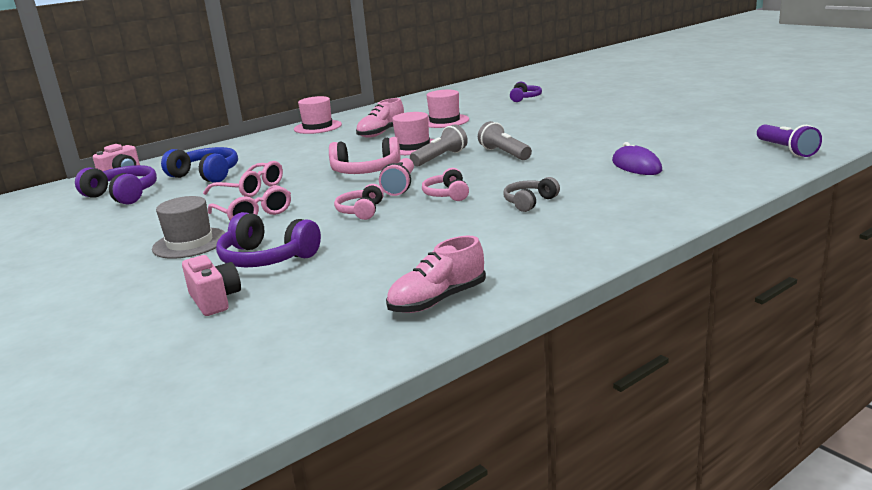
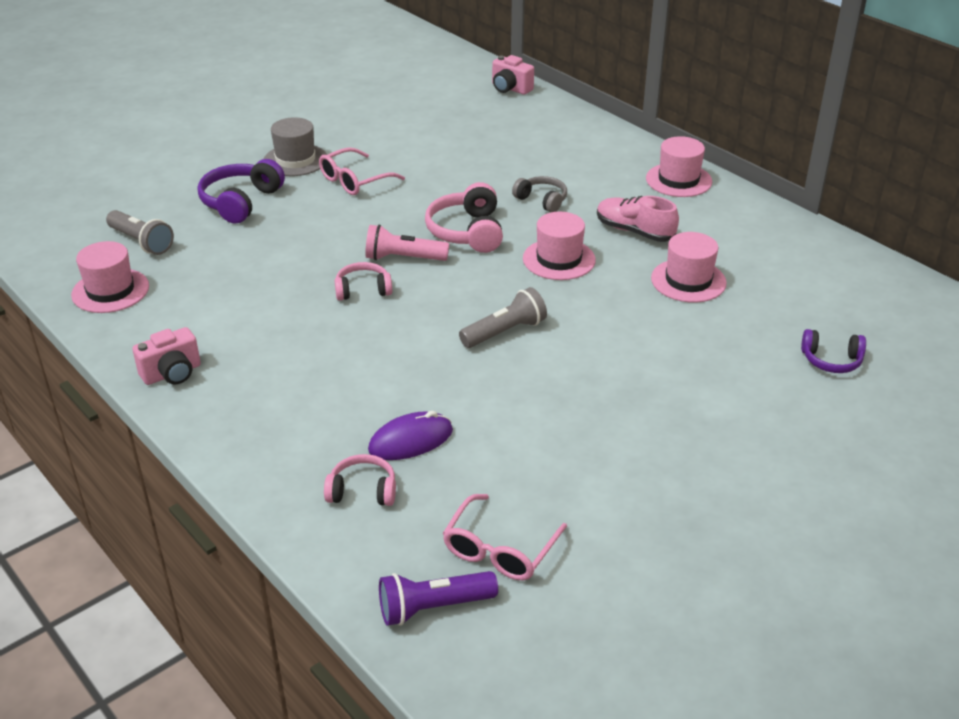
camera: 85 degrees right, 15 degrees up
purple headphones [75,165,157,205] -> none
blue headphones [161,147,238,183] -> none
pink camera [182,255,241,316] -> pink camera moved to [132,327,201,385]
pink glasses [203,161,283,197] -> pink glasses moved to [443,494,567,580]
pink headphones [334,184,384,220] -> pink headphones moved to [324,454,396,506]
pink shoe [386,236,486,313] -> pink hat [71,241,149,313]
grey flashlight [410,124,468,166] -> grey flashlight moved to [106,210,174,255]
grey headphones [503,177,560,212] -> grey headphones moved to [512,176,567,212]

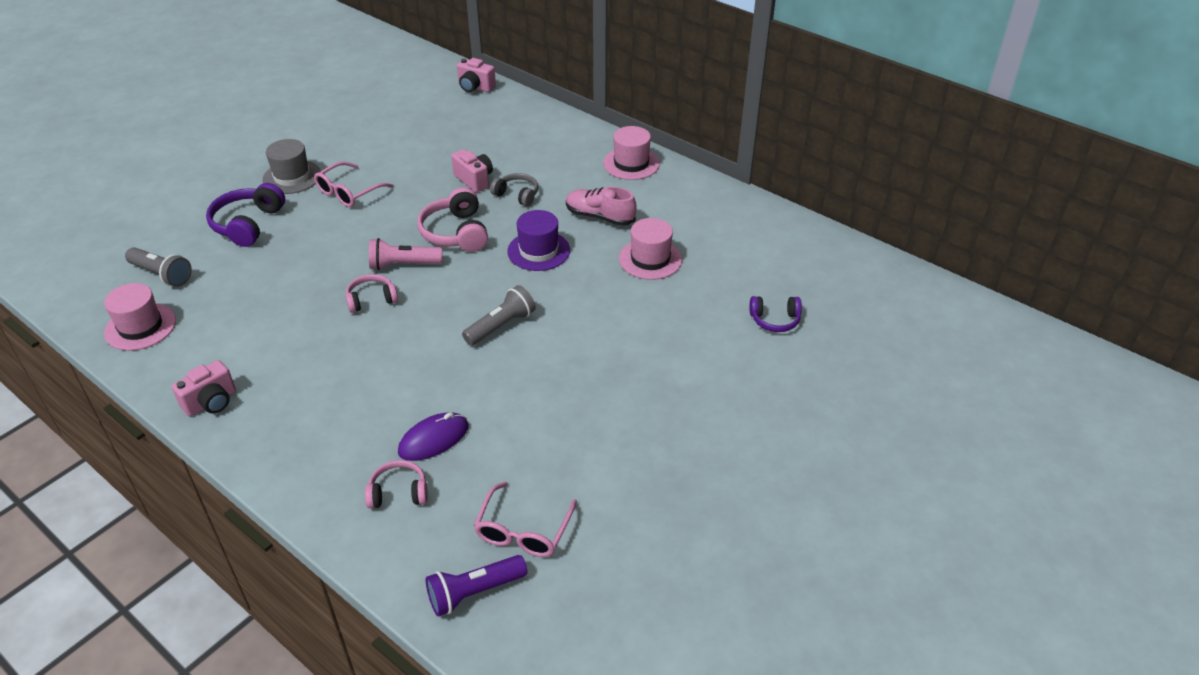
camera: 10 degrees left, 5 degrees up
pink hat [523,212,596,280] -> purple hat [507,210,570,271]
none -> pink camera [451,149,493,192]

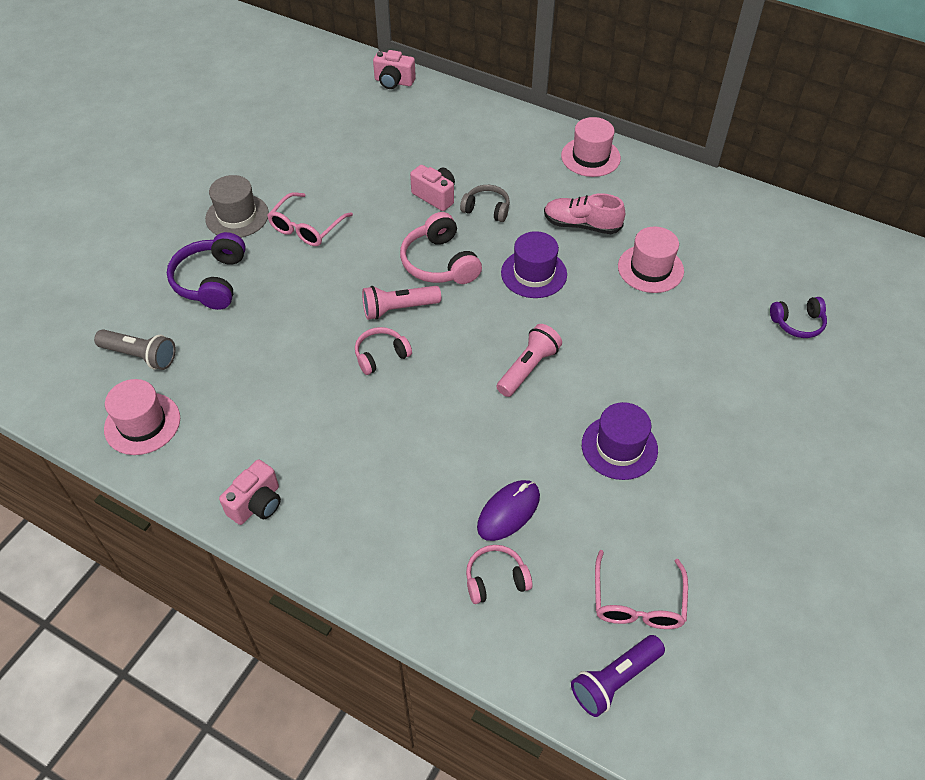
camera: 10 degrees left, 10 degrees up
grey flashlight [462,285,536,346] -> pink flashlight [497,324,562,397]
none -> purple hat [582,402,658,480]

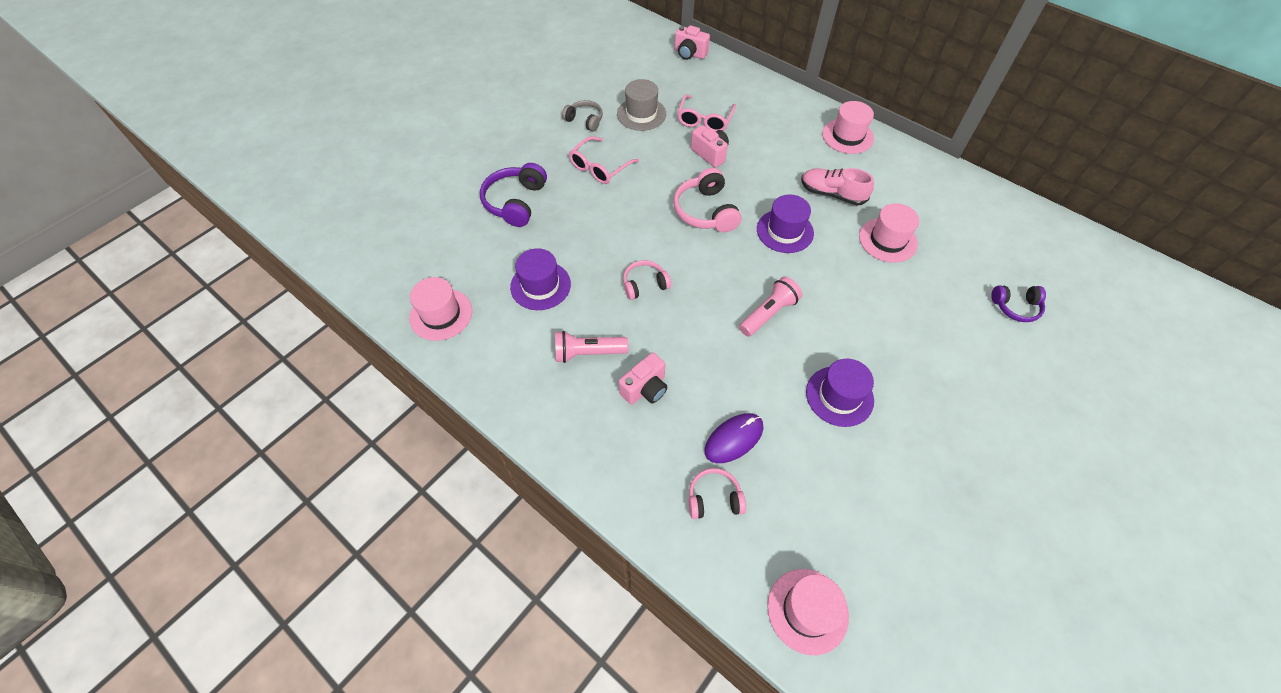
camera: 10 degrees right, 5 degrees up
grey flashlight [94,329,176,370] -> none
grey hat [205,175,269,238] -> grey hat moved to [617,79,666,131]
pink camera [219,459,281,525] -> pink camera moved to [619,353,667,405]
pink flashlight [362,286,441,320] -> pink flashlight moved to [555,331,629,363]
grey headphones [460,185,510,222] -> grey headphones moved to [562,100,603,132]
purple flashlight [571,635,665,717] -> pink hat [767,569,849,655]
pink glasses [595,550,688,629] -> pink glasses moved to [677,95,736,132]
none -> purple hat [510,248,571,310]

